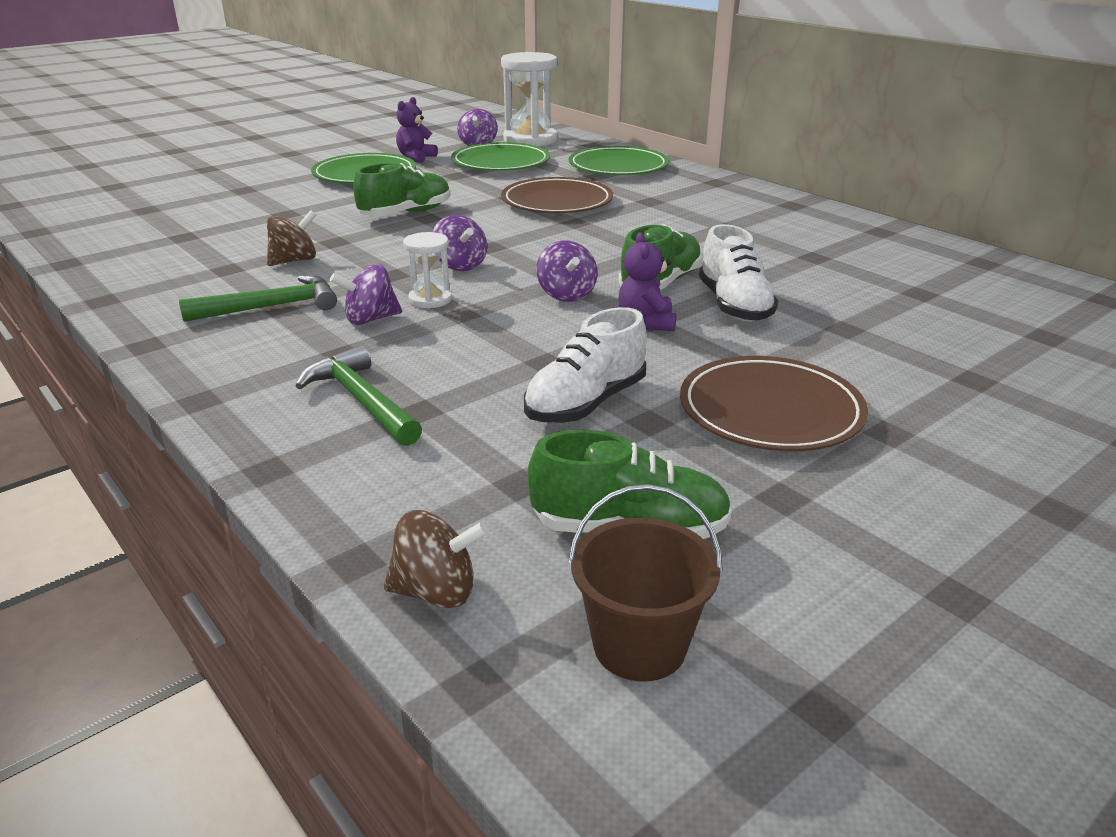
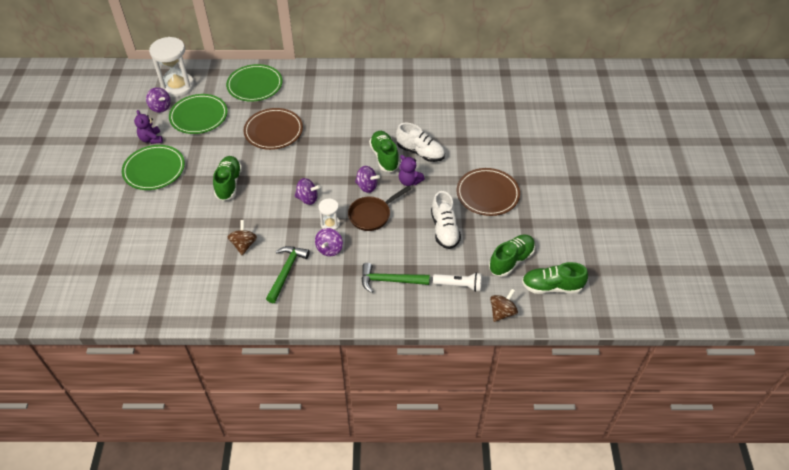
camera: 50 degrees left, 20 degrees up
brown bucket [569,484,723,681] -> green shoe [522,262,588,294]
none -> brown pan [348,185,411,231]
none -> white flashlight [433,272,482,292]

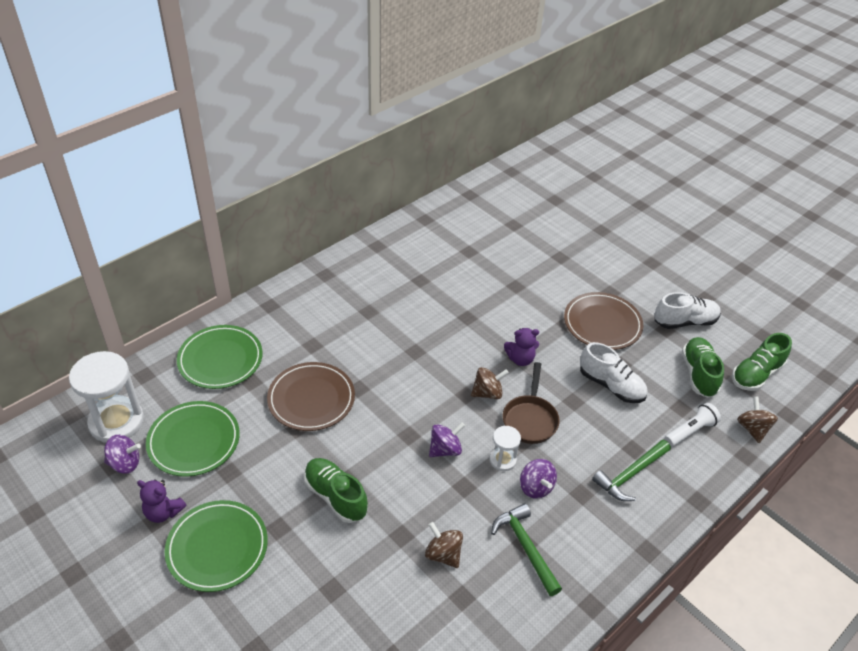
camera: 45 degrees left, 5 degrees down
purple spinning top [355,166,380,193] -> brown spinning top [471,367,509,400]
green shoe [369,131,400,172] -> none
white shoe [396,123,445,162] -> white shoe moved to [654,292,721,329]

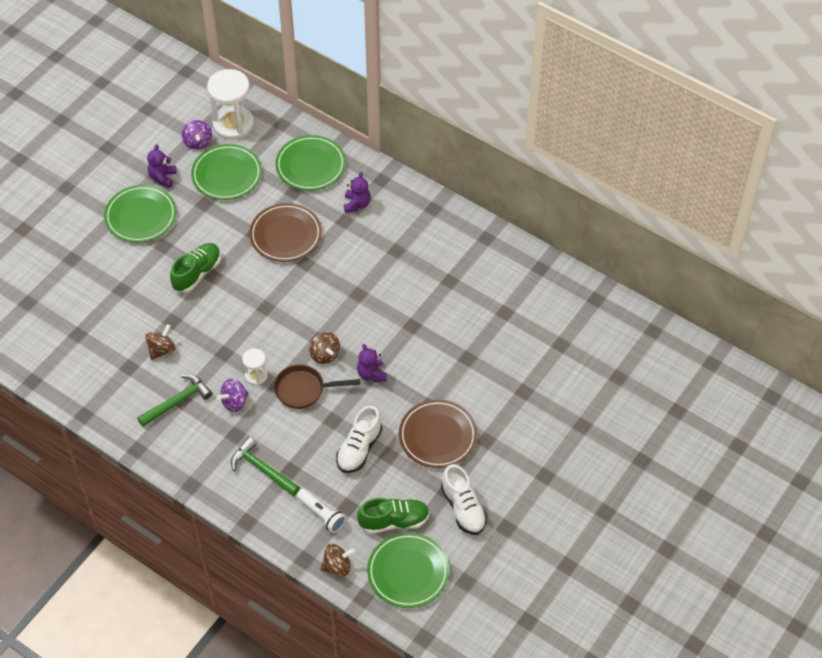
camera: 80 degrees right, 10 degrees up
purple spinning top [429,422,465,457] -> none
green shoe [732,333,792,391] -> green plate [367,532,450,608]
none -> purple teddy bear [344,172,371,213]

